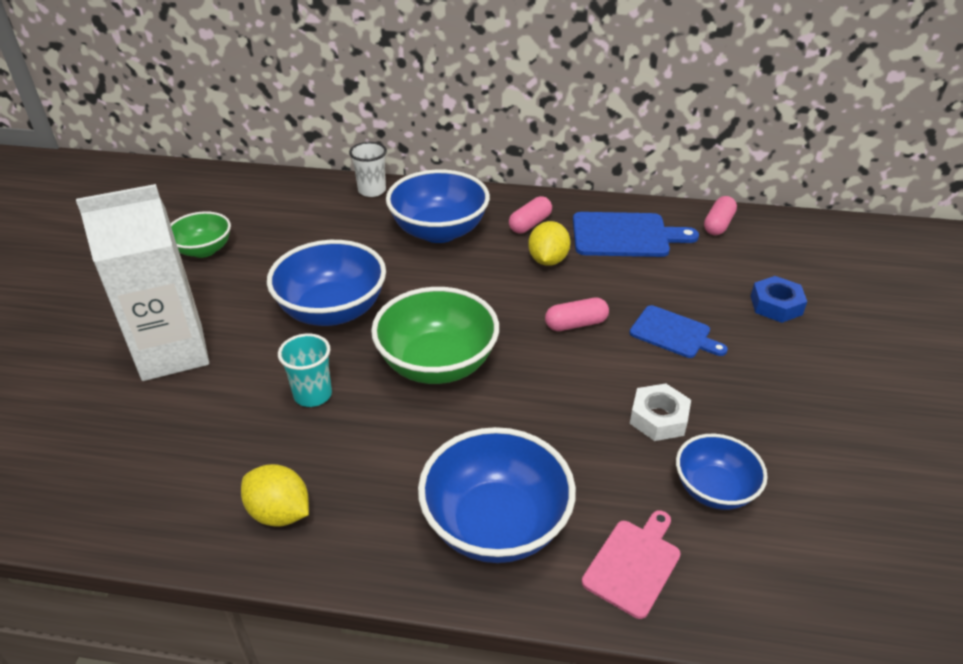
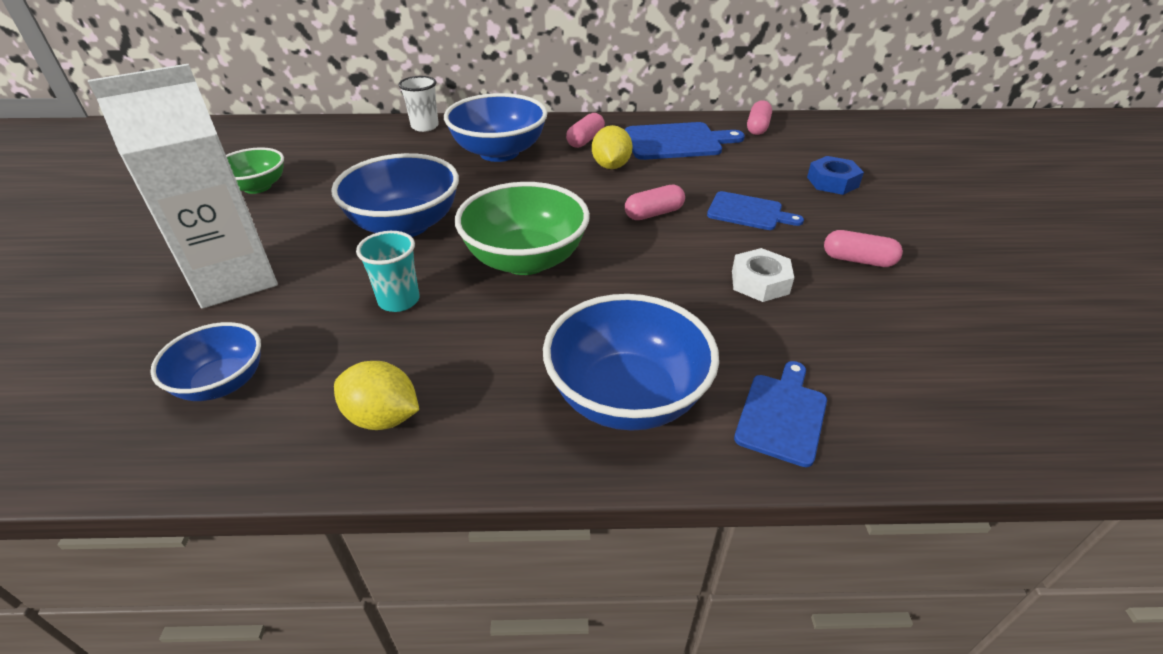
camera: 10 degrees left, 0 degrees up
pink cutting board [582,510,681,619] -> blue cutting board [734,361,827,467]
blue bowl [676,434,768,510] -> blue bowl moved to [150,322,261,401]
none -> pink capsule [824,230,903,267]

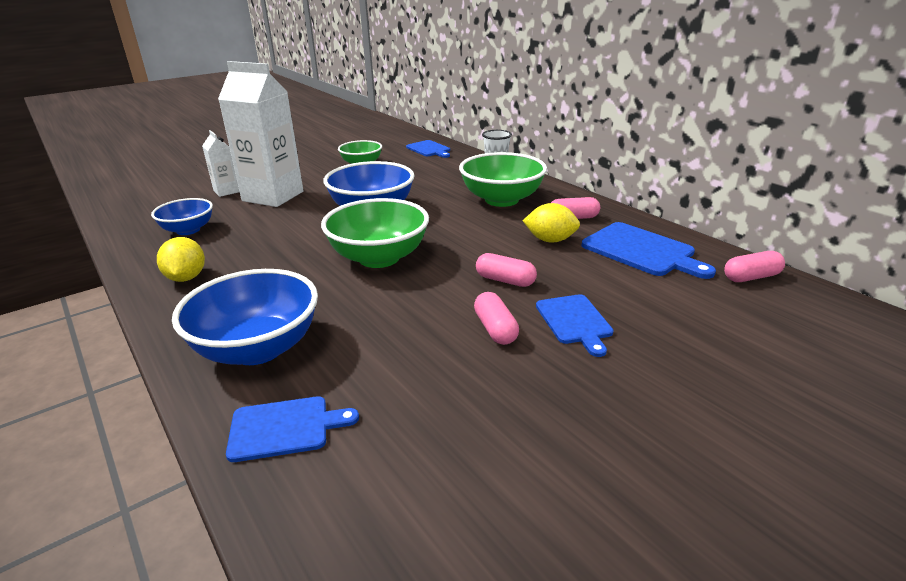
camera: 55 degrees right, 10 degrees down
turquoise cup [356,231,420,312] -> none
blue bowl [444,93,547,162] -> green bowl [459,152,547,207]
yellow lemon [592,125,633,169] -> yellow lemon turned 45 degrees clockwise [523,203,580,243]
white nut [732,248,794,302] -> none
blue nut [807,156,864,195] -> none
pink capsule [824,230,903,267] -> pink capsule moved to [474,292,519,345]
none -> white carton [202,130,239,197]
none -> blue cutting board [406,140,450,158]

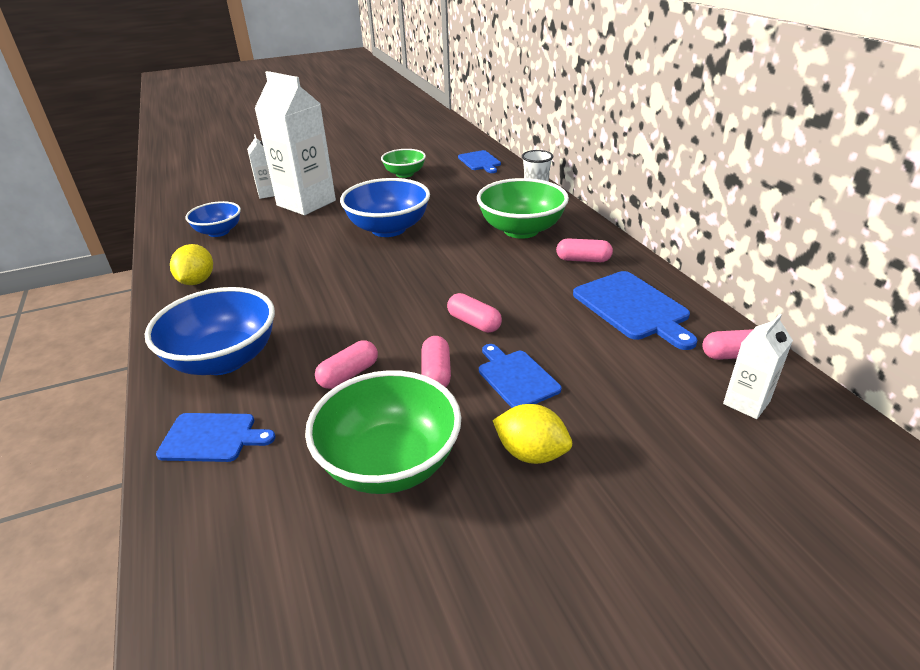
camera: 15 degrees right, 5 degrees up
green bowl [321,198,429,268] -> green bowl moved to [305,370,461,494]
yellow lemon [523,203,580,243] -> yellow lemon moved to [492,404,572,464]
blue cutting board [536,294,614,357] -> blue cutting board turned 150 degrees clockwise [479,344,561,408]
none -> pink capsule [315,341,378,389]
none -> white carton [723,314,793,419]

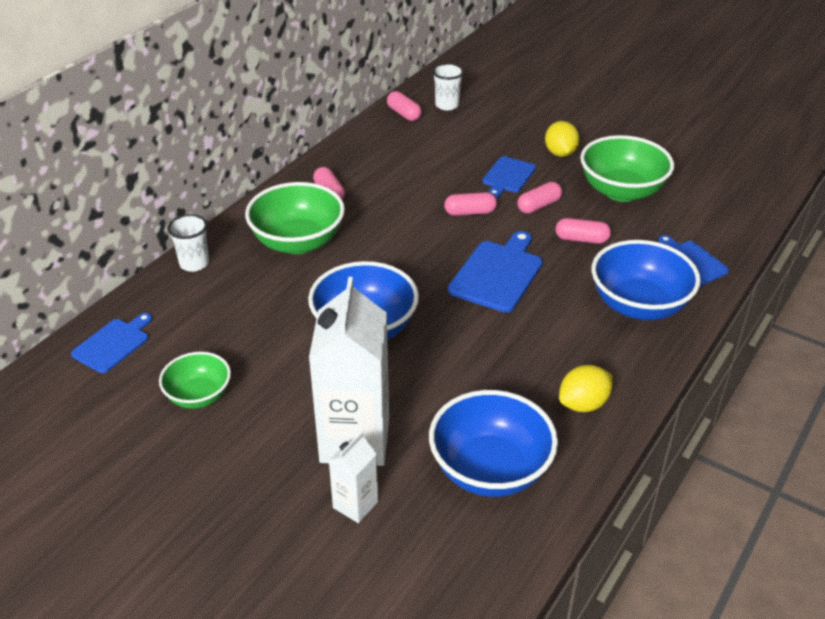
camera: 125 degrees left, 5 degrees up
blue bowl [185,201,241,237] -> blue bowl [429,390,558,497], size x1.66
pink capsule [447,293,502,333] -> pink capsule turned 75 degrees clockwise [444,192,497,216]
blue cutting board [573,271,698,350] -> blue cutting board moved to [448,231,543,313]
white carton [723,314,793,419] -> white cup [432,63,464,111]

